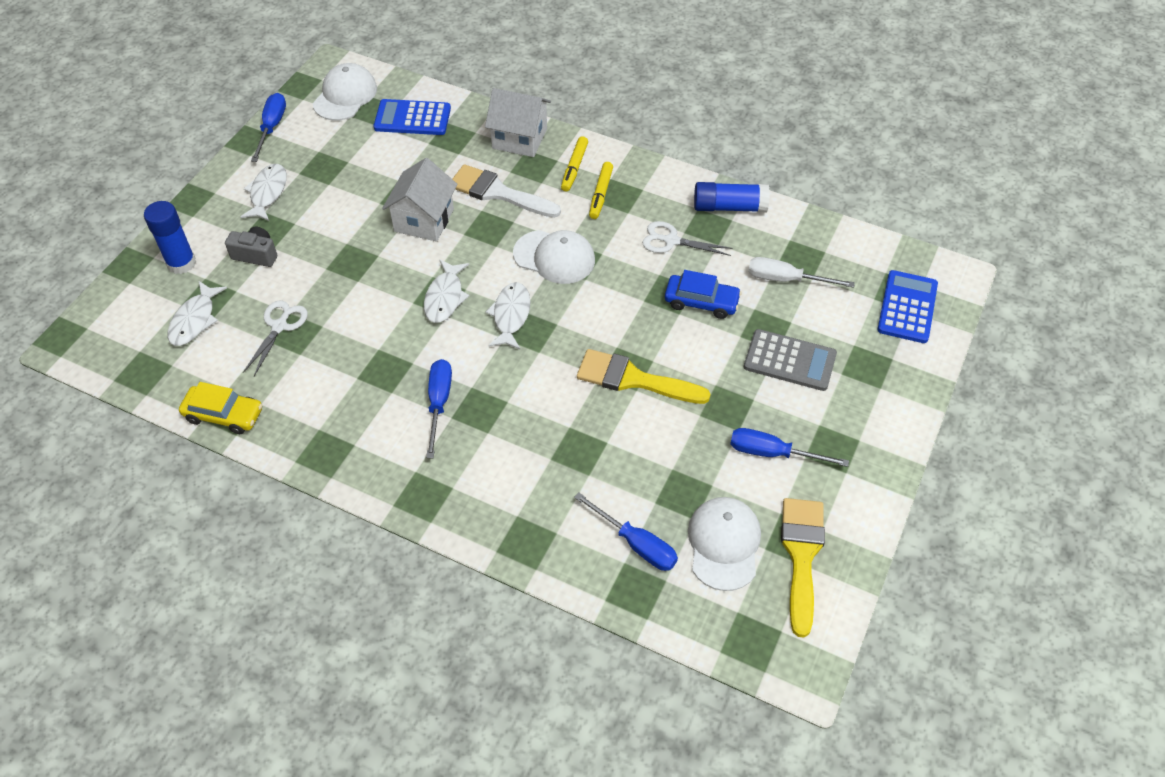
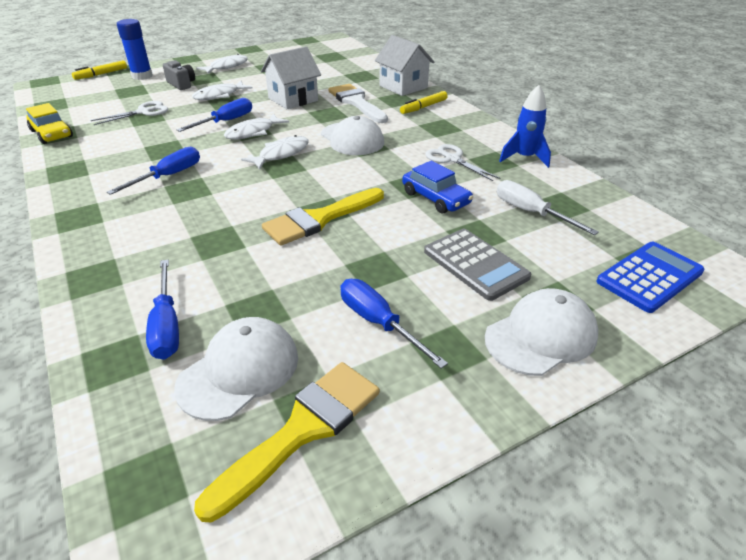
camera: 35 degrees right, 15 degrees down
white fish [168,281,227,346] -> white fish moved to [192,81,253,100]
blue screwdriver [251,93,286,162] -> blue screwdriver moved to [177,98,252,132]
white cap [313,63,377,121] -> white cap moved to [485,288,598,376]
blue calculator [374,99,451,135] -> none
yellow brush [577,349,710,404] -> yellow brush turned 90 degrees counterclockwise [262,188,384,246]
yellow marker [589,162,613,219] -> yellow marker moved to [72,60,127,80]
blue glue stick [694,182,770,212] -> blue rocket [499,85,551,168]

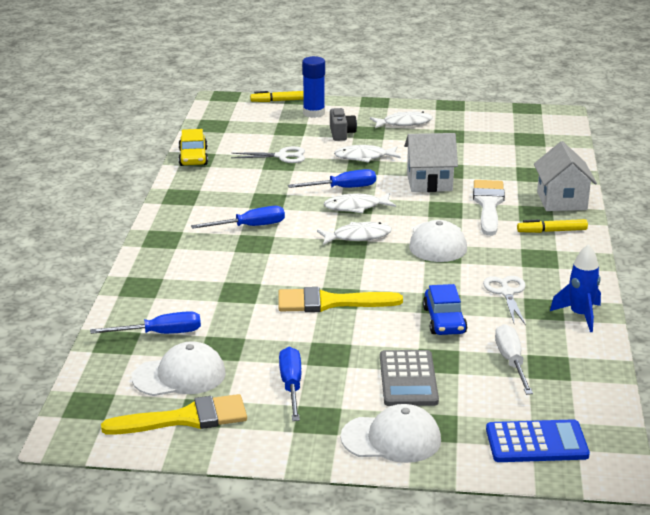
camera: 35 degrees right, 10 degrees down
blue screwdriver [146,260,179,360] -> blue screwdriver turned 120 degrees counterclockwise [90,311,201,334]

